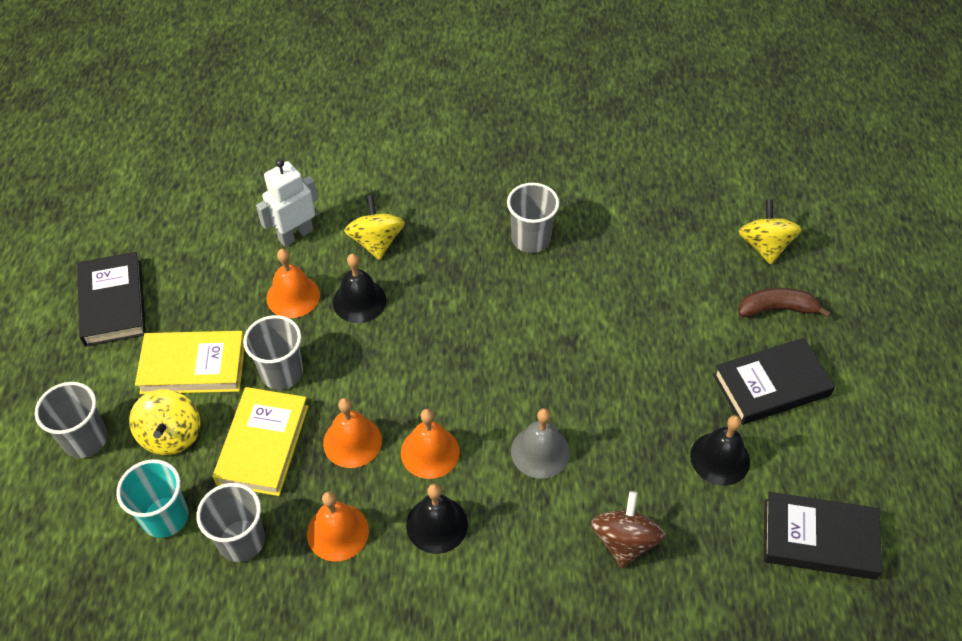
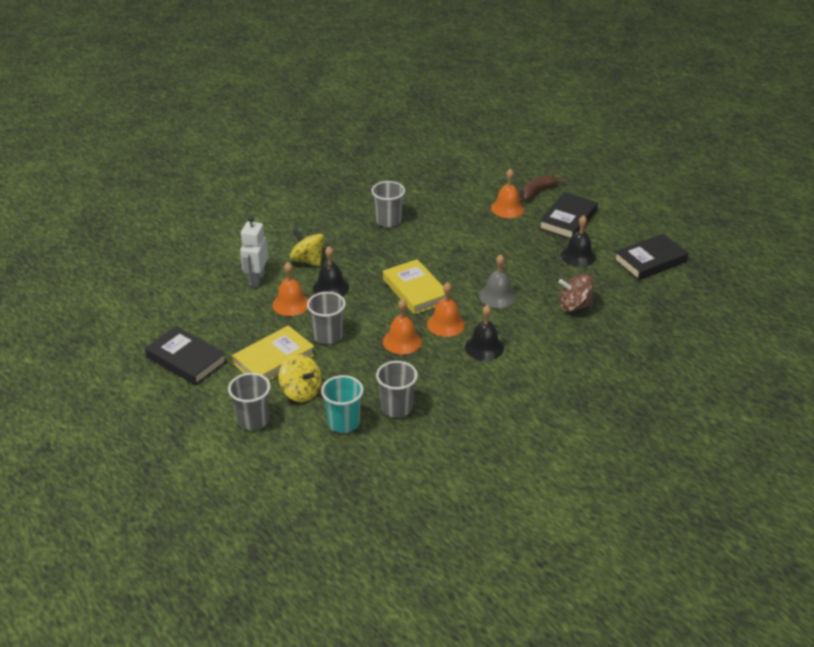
camera: 40 degrees left, 15 degrees down
yellow book [212,387,309,496] -> yellow book moved to [383,259,445,315]
orange bell [307,491,369,562] -> orange bell moved to [491,168,524,218]
brown spinning top [591,491,665,568] -> brown spinning top turned 60 degrees counterclockwise [559,274,593,312]
yellow spinning top [738,199,802,264] -> none

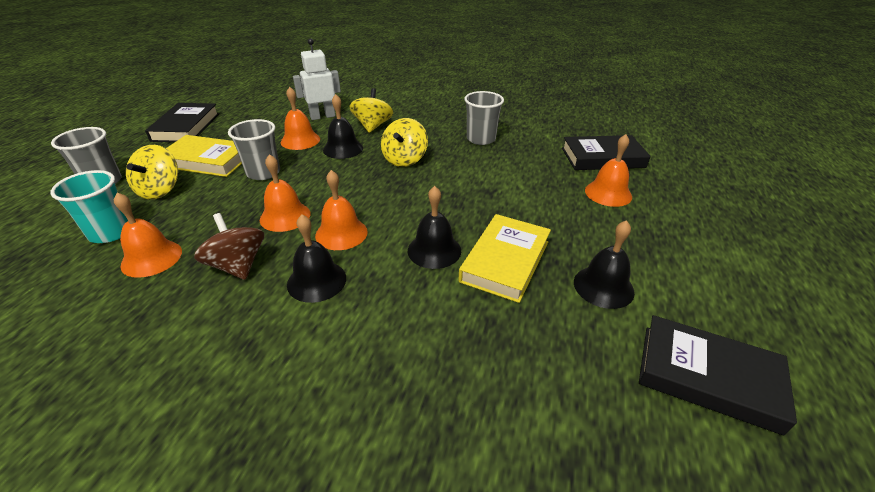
camera: 55 degrees right, 0 degrees up
grey cup [376,361,418,418] -> orange bell [114,193,182,278]
yellow book [383,259,445,315] -> yellow book moved to [458,214,551,303]
grey bell [479,254,516,308] -> black bell [408,186,461,269]
brown banana [521,175,564,200] -> none
black book [539,192,598,239] -> black book moved to [562,135,651,170]
brown spinning top [559,274,593,312] -> brown spinning top moved to [194,213,264,280]
none -> yellow spinning top [381,118,428,167]

